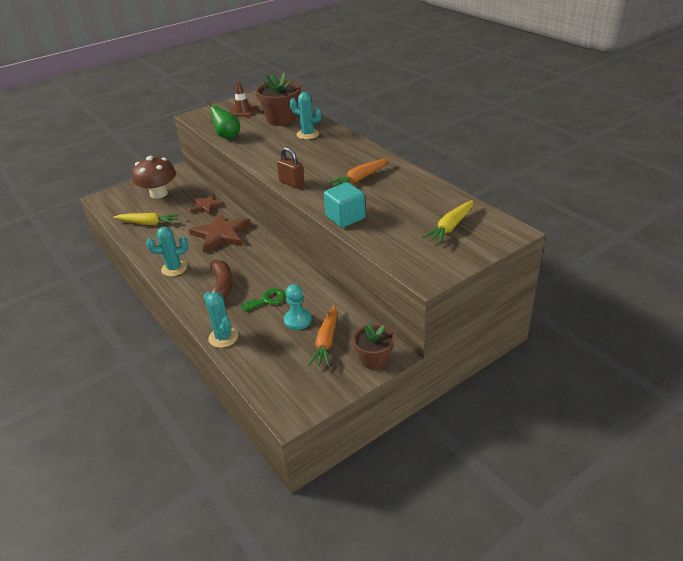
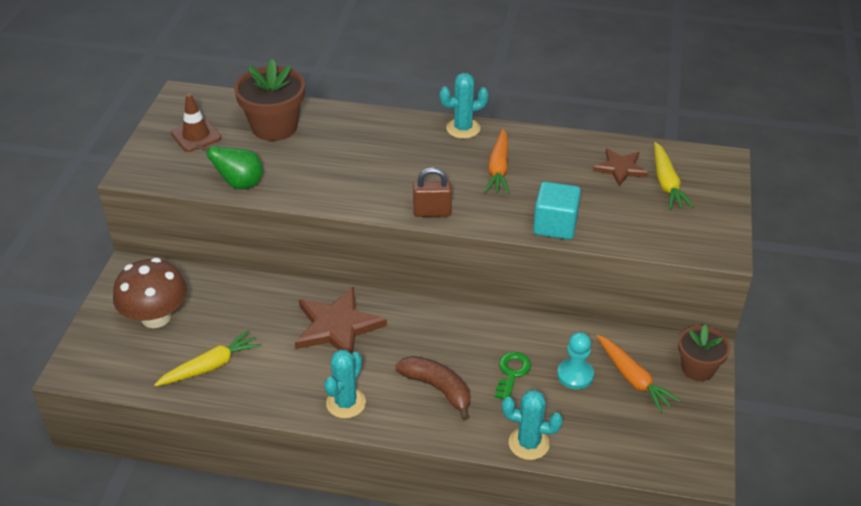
camera: 45 degrees left, 5 degrees up
brown star [190,194,225,215] -> brown star moved to [593,148,648,186]
turquoise cactus [289,92,322,139] -> turquoise cactus moved to [440,73,489,139]

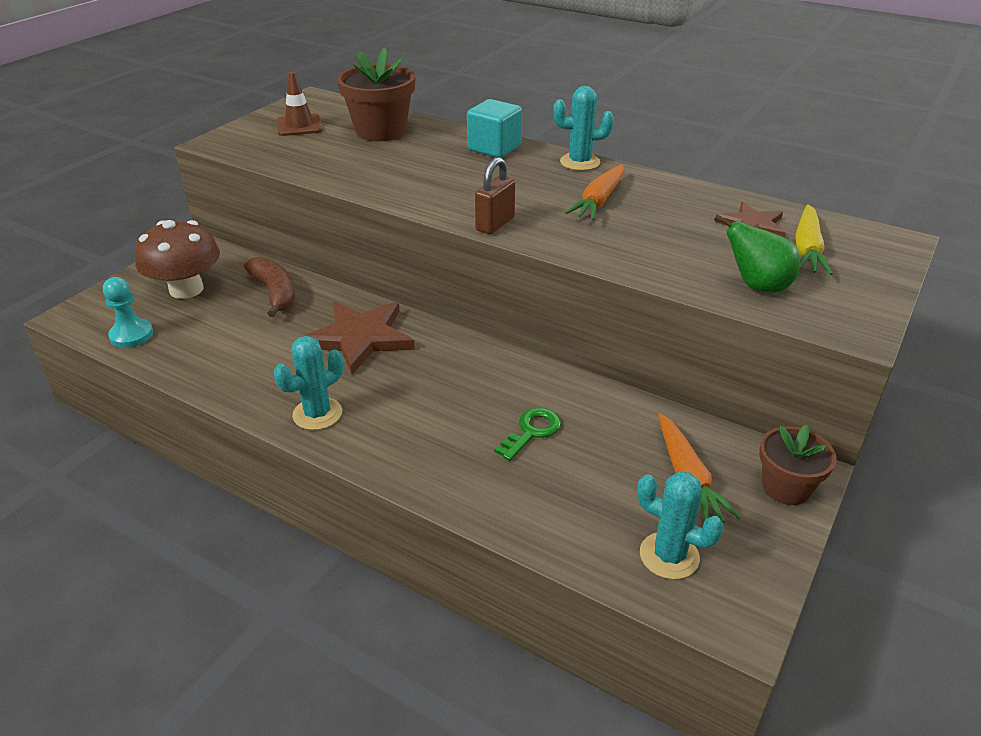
camera: 20 degrees right, 5 degrees down
yellow carrot [154,330,261,386] -> none
green pear [195,144,263,189] -> green pear moved to [714,214,800,293]
brown banana [395,356,471,421] -> brown banana moved to [244,257,295,317]
brown padlock [413,167,452,217] -> brown padlock turned 75 degrees counterclockwise [475,157,515,234]
turquoise cactus [502,390,563,460] -> turquoise cactus moved to [637,471,724,579]
turquoise cube [533,182,581,240] -> turquoise cube moved to [467,99,522,158]
turquoise pawn [557,332,594,389] -> turquoise pawn moved to [103,277,153,348]

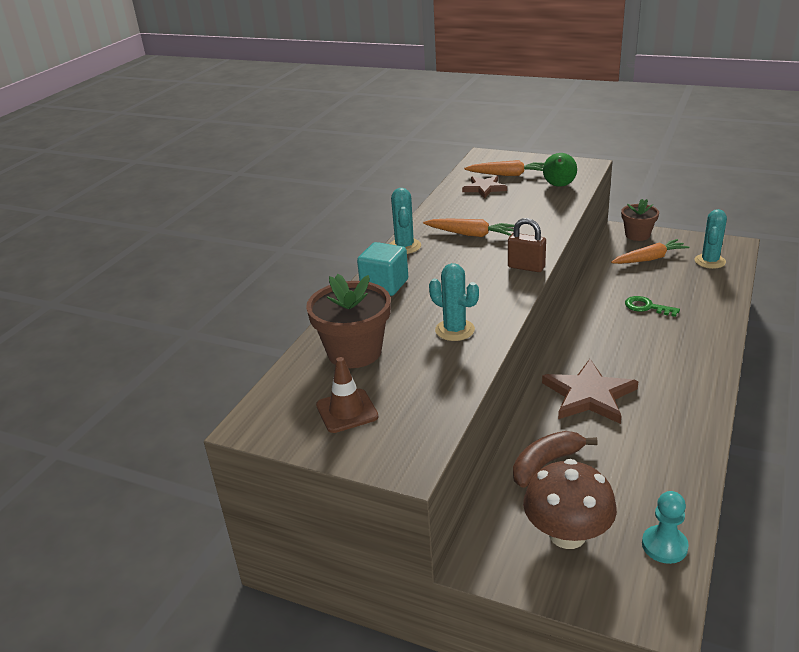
camera: 95 degrees left, 5 degrees down
turquoise cactus [274,336,343,430] -> turquoise cactus moved to [429,263,479,341]
yellow carrot [795,204,833,275] -> orange carrot [464,160,544,176]

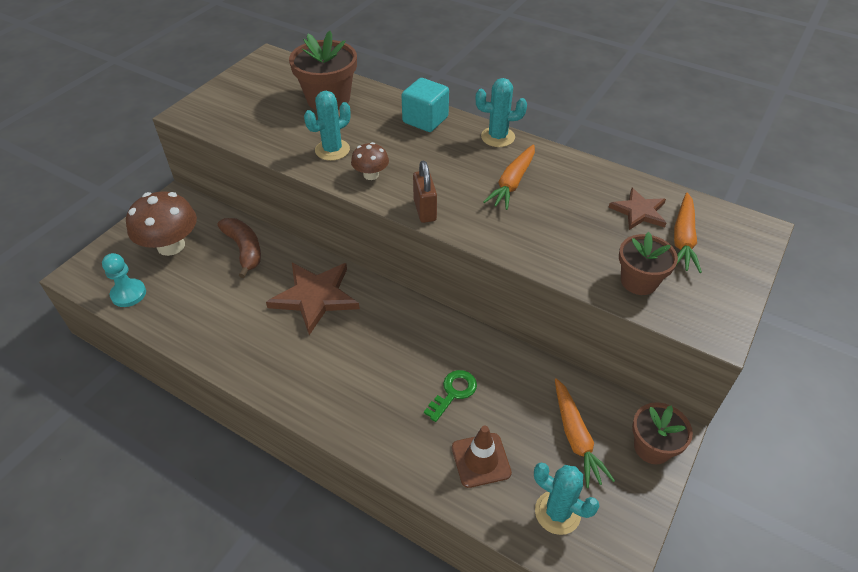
camera: 95 degrees right, 15 degrees up
brown traffic cone [316,357,379,433] -> brown traffic cone moved to [452,426,512,488]
brown padlock [508,218,546,272] -> brown padlock turned 45 degrees counterclockwise [413,161,437,223]
green pear [543,153,577,187] -> brown flower pot [619,232,678,295]
none -> brown mushroom [351,142,389,180]

